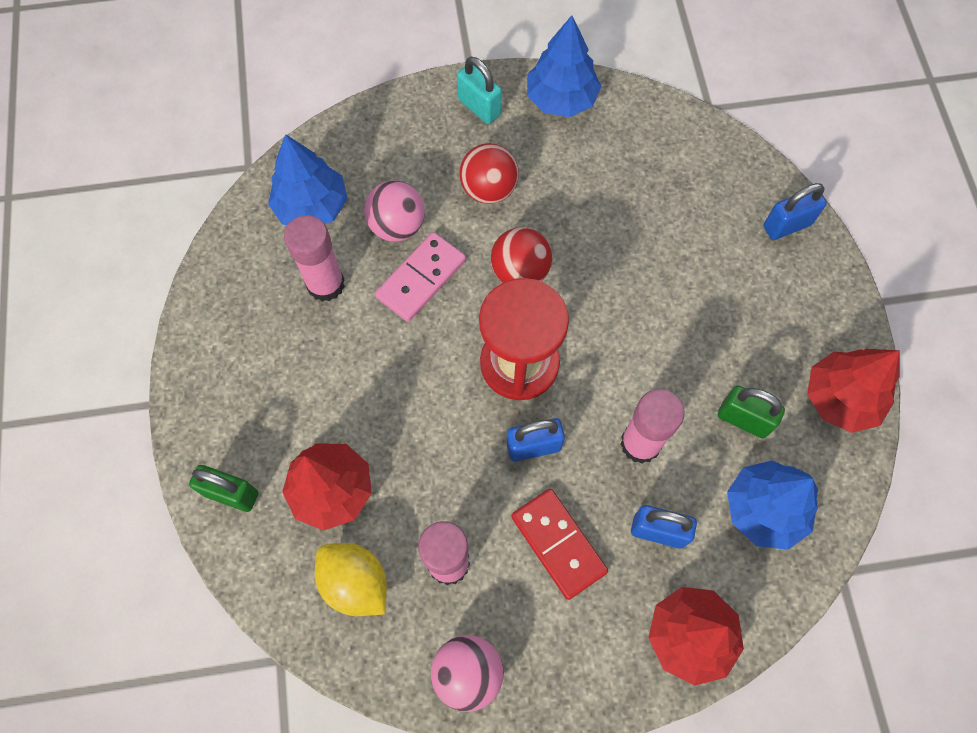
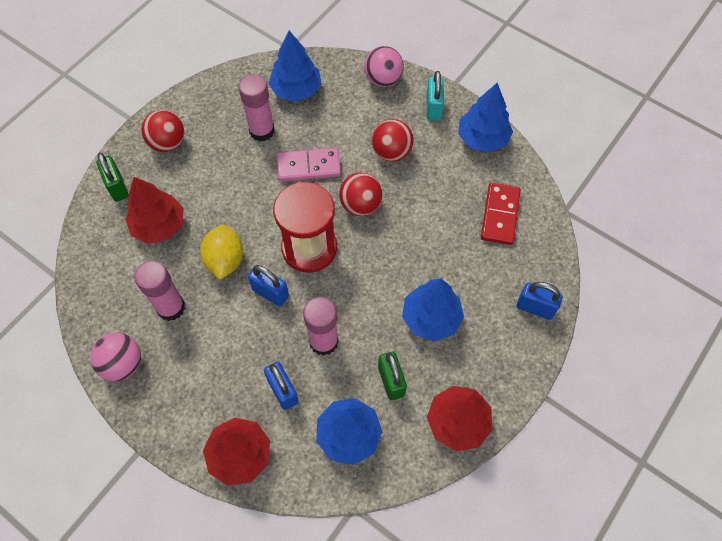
camera: 45 degrees right, 5 degrees down
yellow lemon [315,543,387,616] -> yellow lemon moved to [200,225,243,280]
pink ball [364,180,425,242] -> pink ball moved to [364,46,404,87]
red domino [511,489,608,600] -> red domino moved to [481,183,521,245]
none -> red ball [141,110,184,152]
none -> blue tree [402,278,464,342]

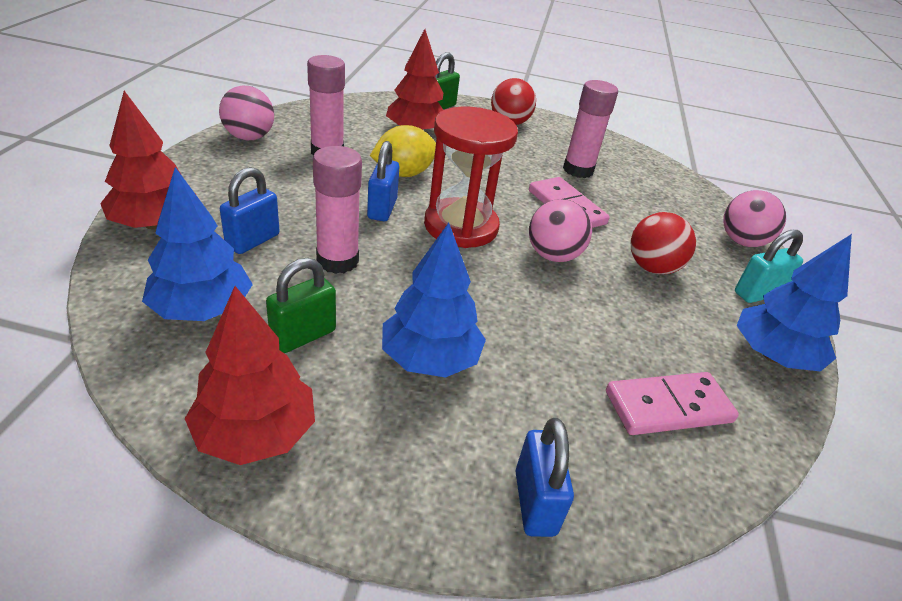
camera: 60 degrees right, 25 degrees down
blue tree [268,31,321,102] -> none
red ball [339,172,383,216] -> pink ball [529,199,592,262]
red domino [481,183,521,245] -> pink domino [606,372,739,435]

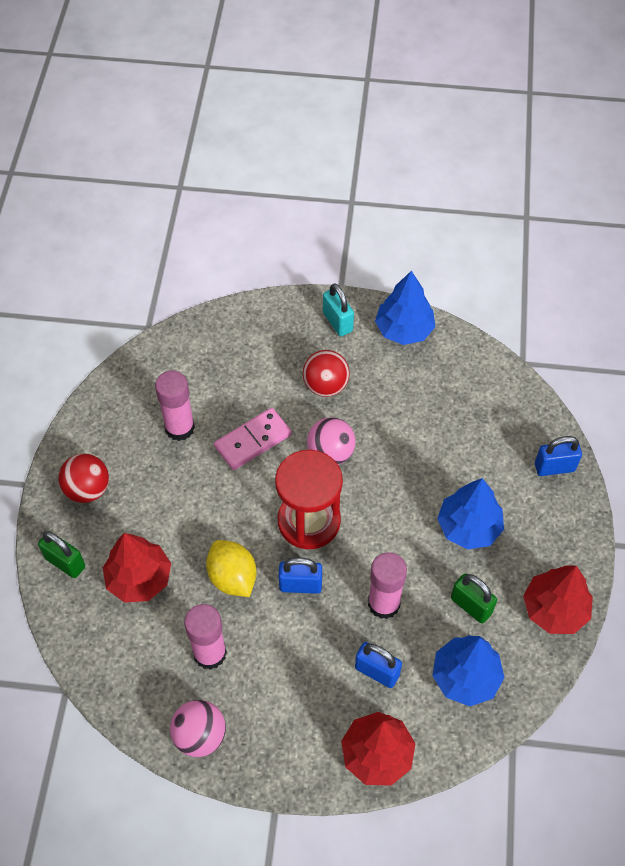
camera: 90 degrees left, 20 degrees up
pink domino [606,372,739,435] -> none
pink ball [723,190,786,247] -> none

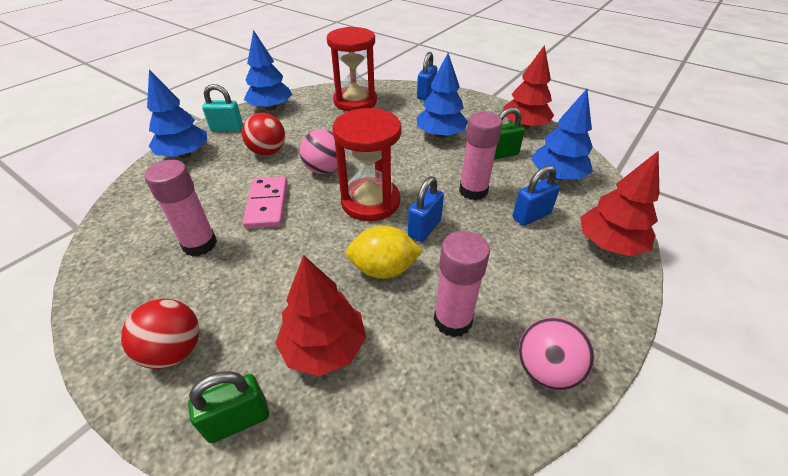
camera: 60 degrees left, 15 degrees down
none -> blue tree [147,70,207,158]
none -> red hourglass [327,27,377,111]

